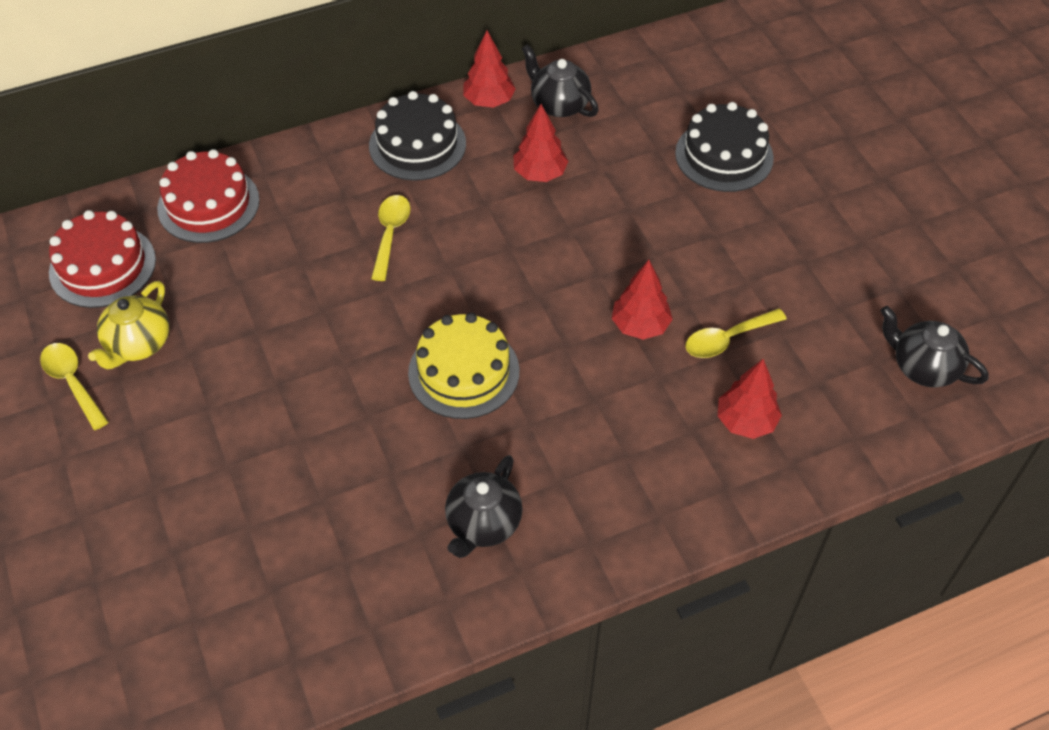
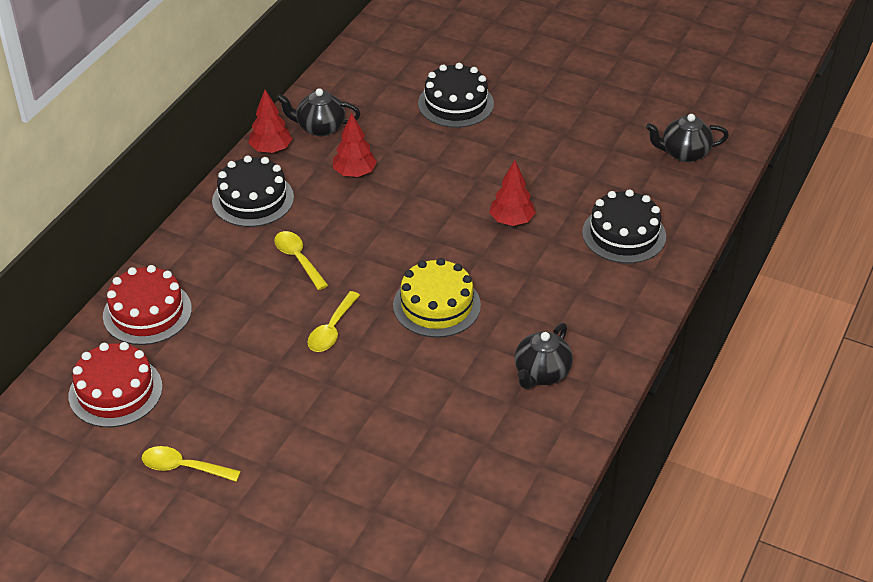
camera: 40 degrees left, 10 degrees down
yellow teapot [88,281,169,370] -> none
black teapot [445,455,523,558] -> black teapot turned 45 degrees clockwise [514,323,573,389]
yellow spoon [686,309,787,358] -> yellow spoon moved to [307,291,360,352]
red tree [718,359,782,439] -> black cake [582,189,666,264]

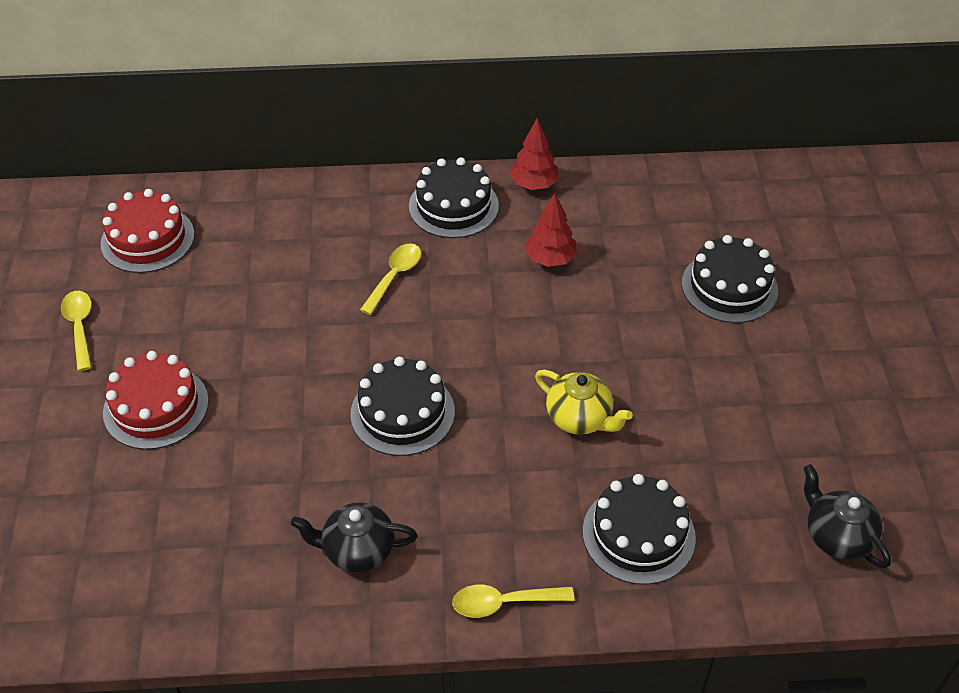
camera: 60 degrees right, 5 degrees up
red cake [103,265,192,345] -> red cake moved to [103,351,209,450]
black teapot [276,88,361,137] -> none
yellow spoon [307,291,360,352] -> yellow spoon moved to [452,585,574,618]
yellow cake [393,258,481,338] -> black cake [350,357,455,456]
red tree [489,160,536,226] -> yellow teapot [535,370,633,435]

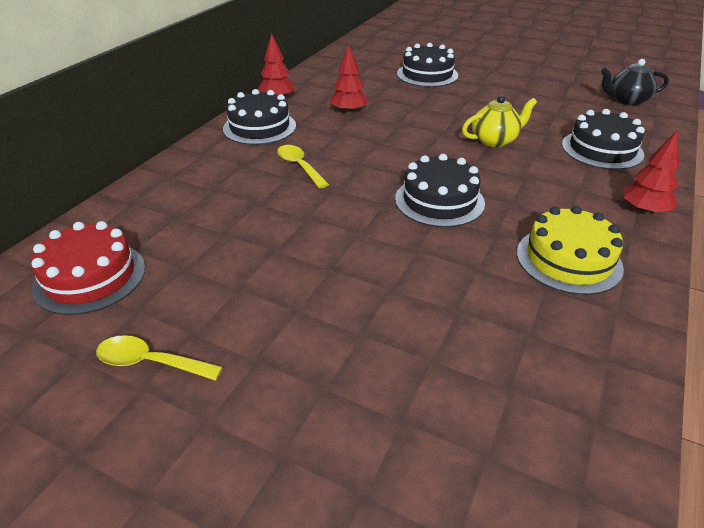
camera: 60 degrees left, 10 degrees down
red cake [103,351,209,450] -> none
black teapot [291,502,418,573] -> yellow cake [517,206,624,295]
yellow spoon [452,585,574,618] -> red tree [623,131,679,214]

